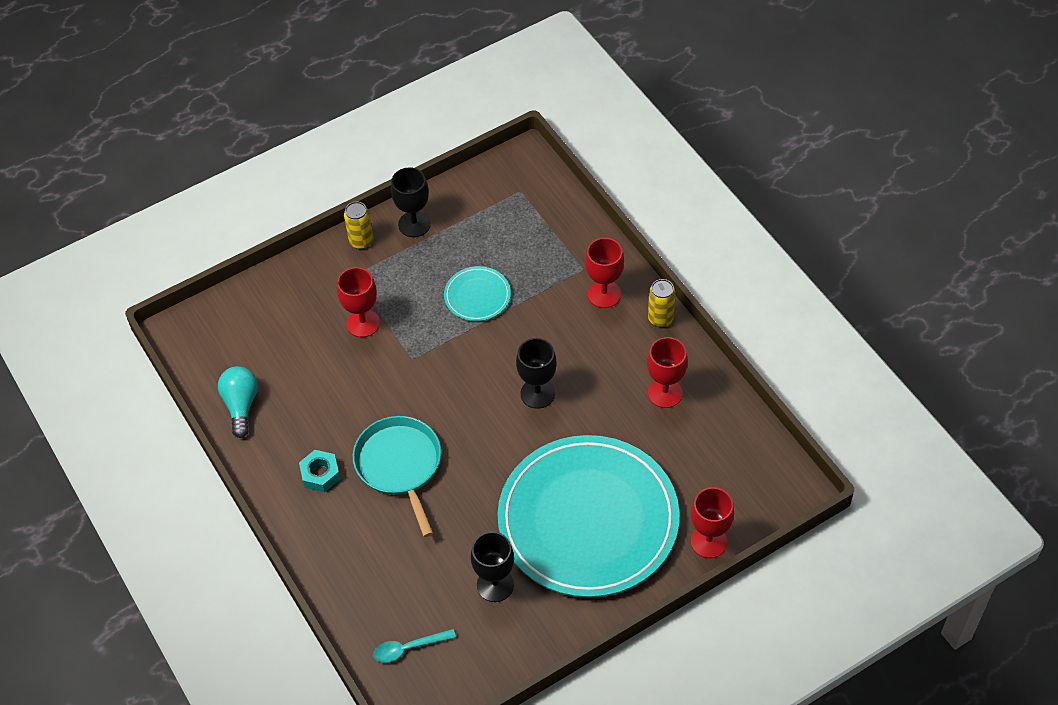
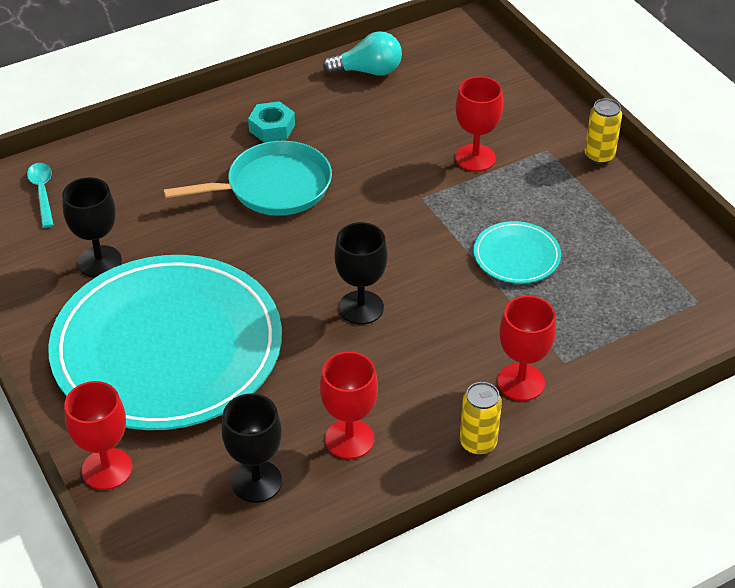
camera: 90 degrees right, 10 degrees down
black goblet [391,167,431,237] -> black goblet moved to [222,393,282,503]

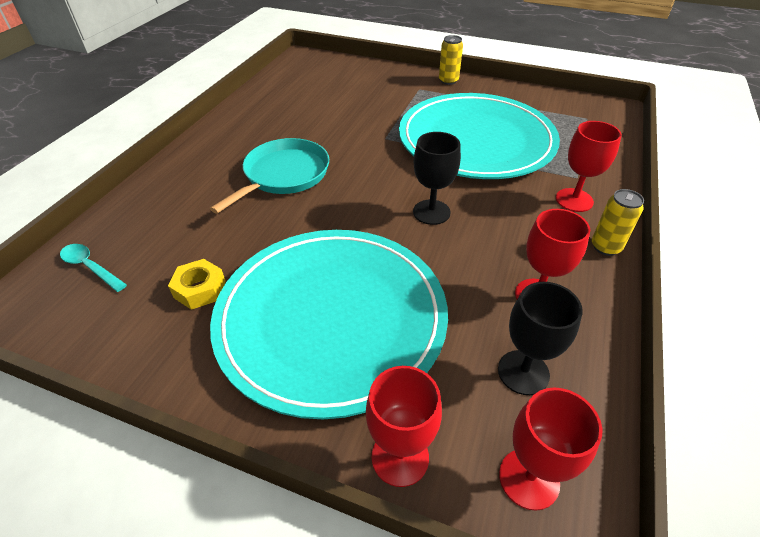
camera: 40 degrees left, 0 degrees up
black goblet [62,177,122,278] -> yellow nut [168,259,226,310]
turquoise nut [248,101,295,143] -> none
turquoise light bulb [323,31,402,76] -> none
red goblet [455,76,503,172] -> red goblet moved to [499,387,602,511]
turquoise plate [474,221,561,284] -> turquoise plate [399,93,560,179], size x2.48

